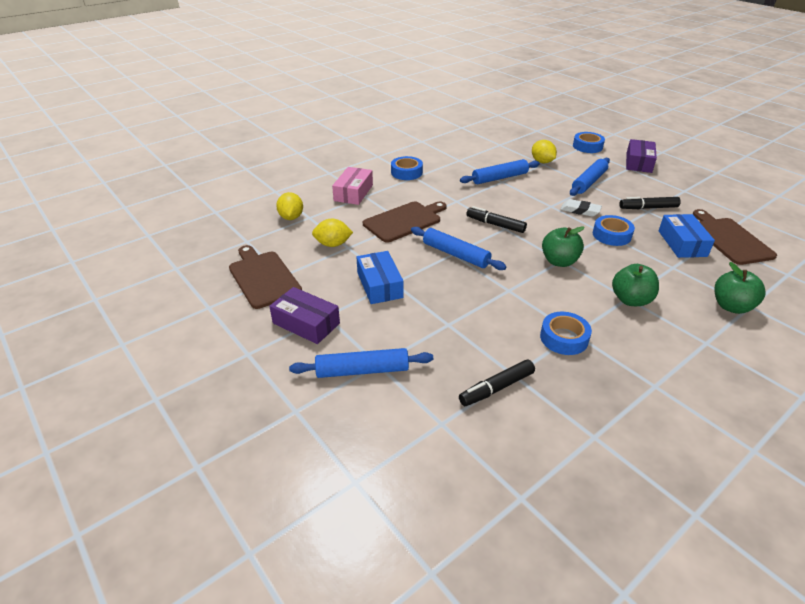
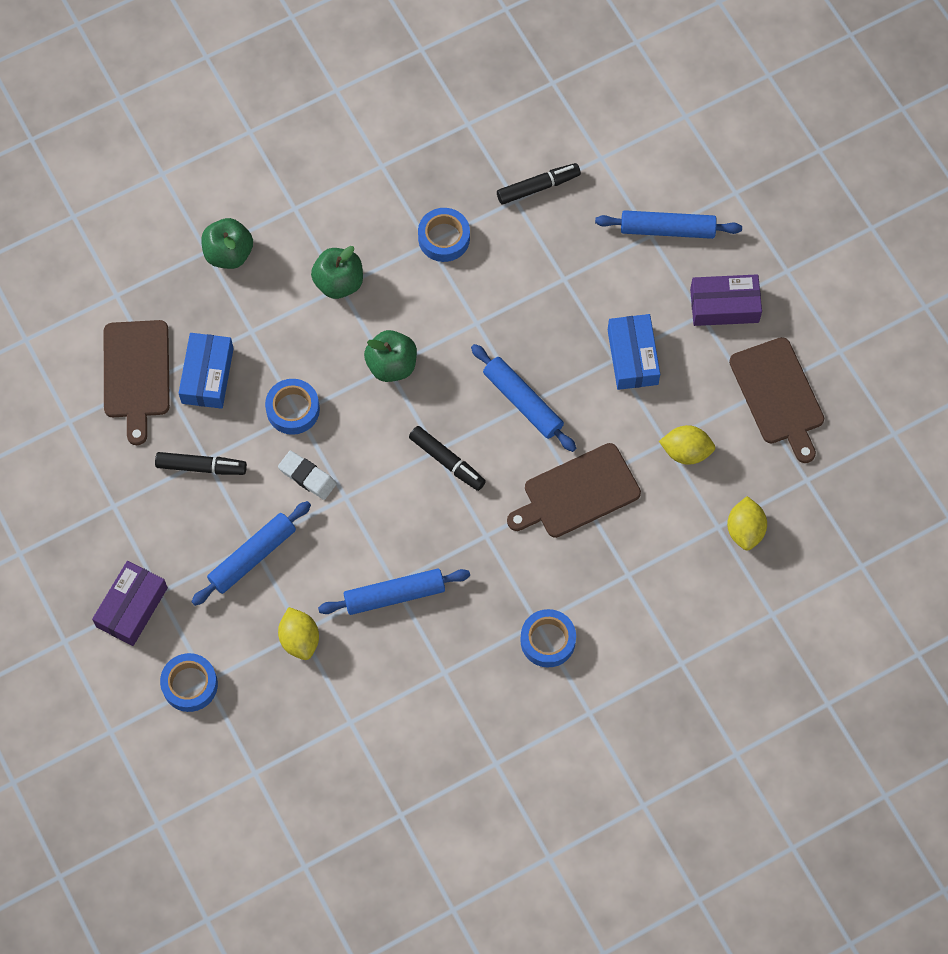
camera: 170 degrees left, 30 degrees up
purple box [269,287,340,344] -> purple box turned 45 degrees counterclockwise [690,274,762,326]
pink box [332,167,373,205] -> none

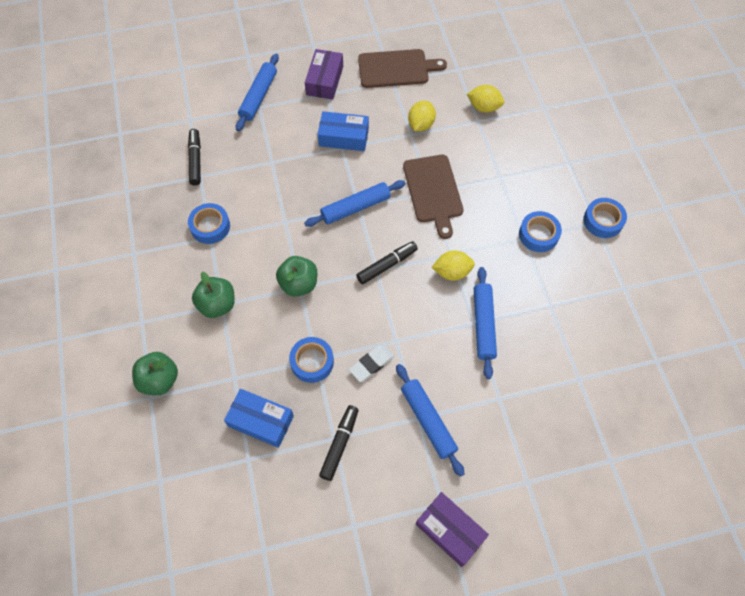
camera: 75 degrees left, 5 degrees down
brown cutting board [104,320,170,445] -> none
blue tape [160,653,218,712] -> blue tape moved to [583,198,627,238]
yellow lemon [278,607,319,660] -> yellow lemon moved to [432,250,475,281]

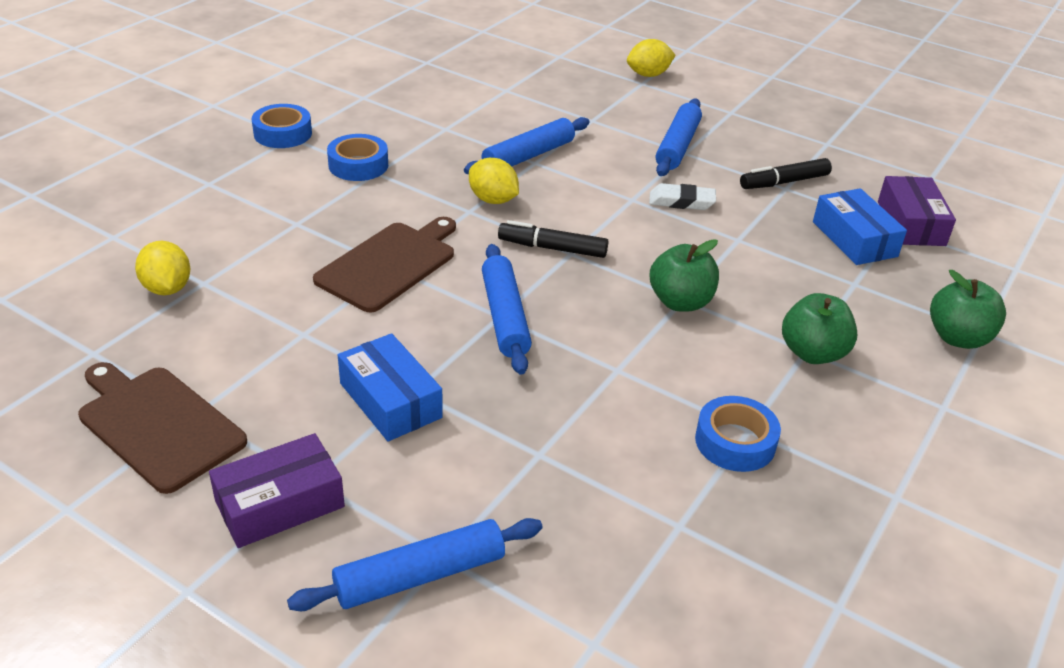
camera: 135 degrees left, 25 degrees down
black marker [188,129,201,186] -> none
blue tape [289,337,334,383] -> none
blue rolling pin [304,180,406,227] -> blue rolling pin turned 60 degrees clockwise [482,244,532,375]
yellow lemon [408,101,436,131] -> yellow lemon moved to [627,39,675,77]
purple box [416,492,489,567] -> purple box moved to [878,176,956,246]

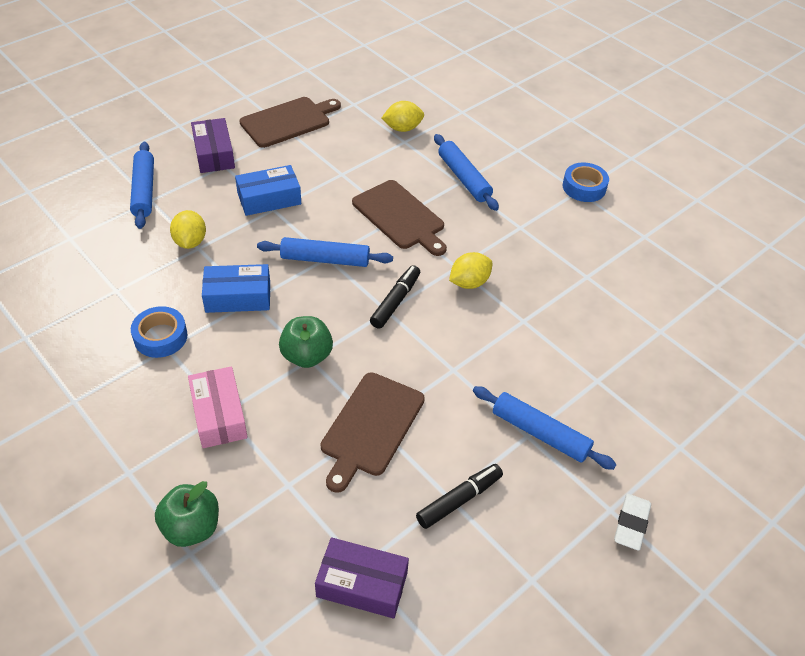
camera: 105 degrees right, 10 degrees up
blue tape [327,134,388,181] -> none
blue rolling pin [464,117,590,174] -> blue rolling pin moved to [434,134,499,211]
yellow lemon [627,39,675,77] -> yellow lemon moved to [170,210,206,249]
white eraser [649,183,716,210] -> white eraser moved to [614,494,651,551]
black marker [740,158,832,189] -> black marker turned 60 degrees clockwise [416,464,503,529]
green apple [782,293,857,364] -> pink box [188,366,248,448]
blue box [813,188,907,265] -> blue box moved to [202,264,270,313]
none -> brown cutting board [321,372,425,493]

